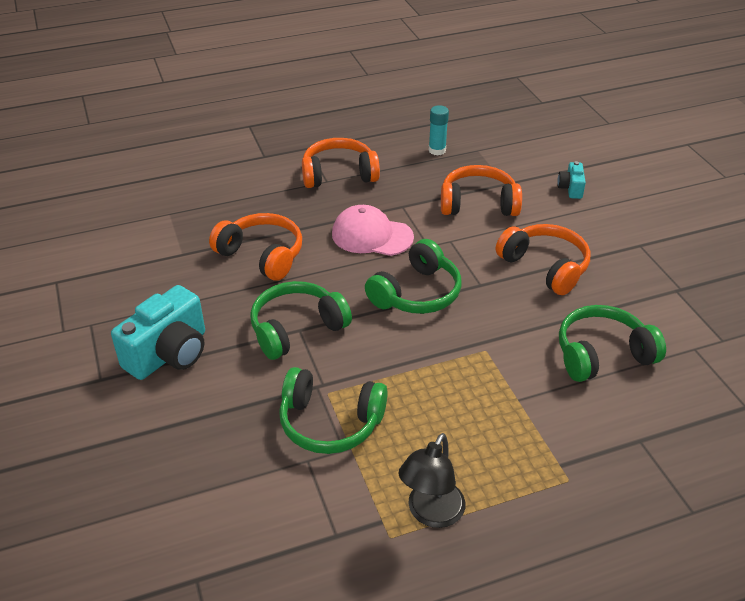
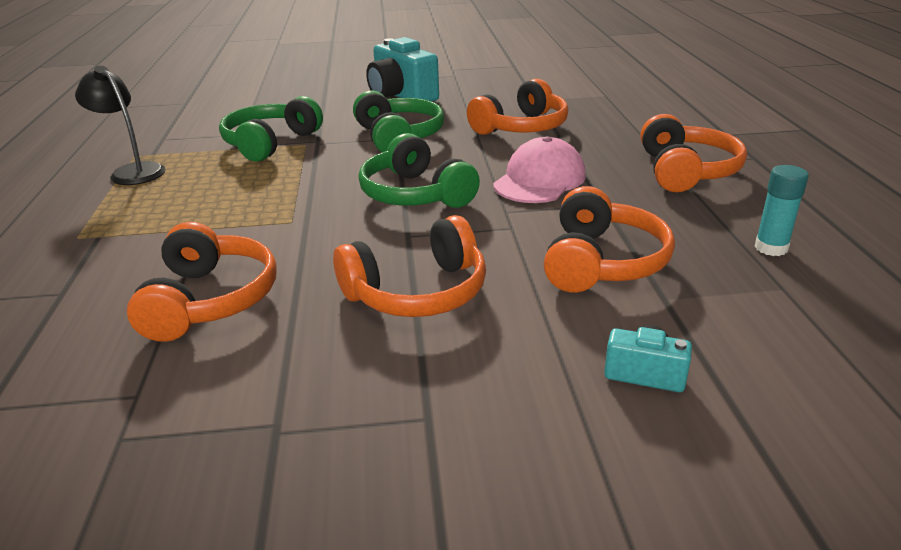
camera: 105 degrees right, 10 degrees down
green headphones [559,305,666,382] -> orange headphones [127,222,276,342]

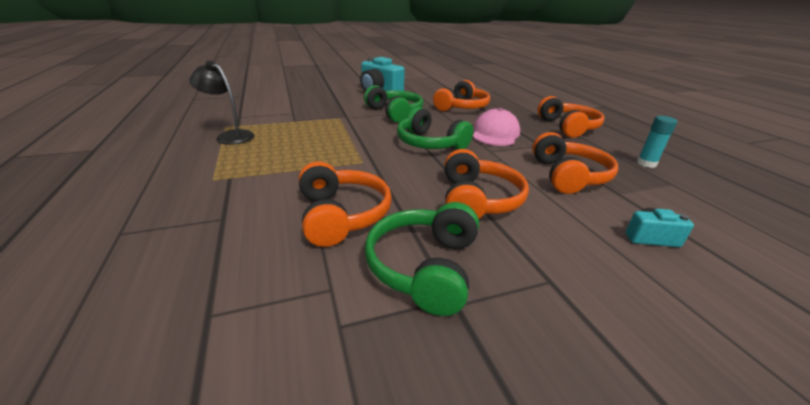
camera: 15 degrees left, 0 degrees up
green headphones [219,96,323,162] -> green headphones moved to [365,202,479,316]
orange headphones [333,215,486,317] -> orange headphones turned 45 degrees counterclockwise [445,149,529,219]

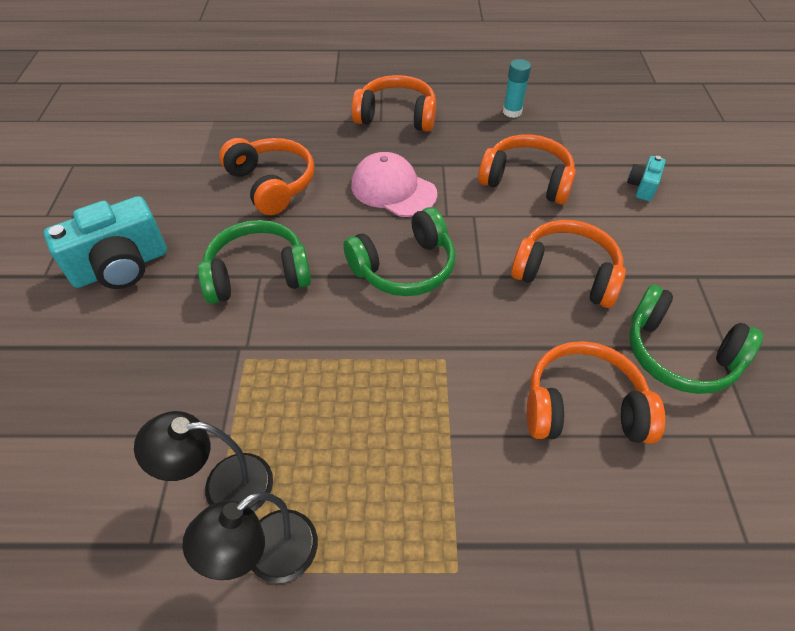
camera: 70 degrees left, 20 degrees up
none -> black lamp [134,411,273,512]

